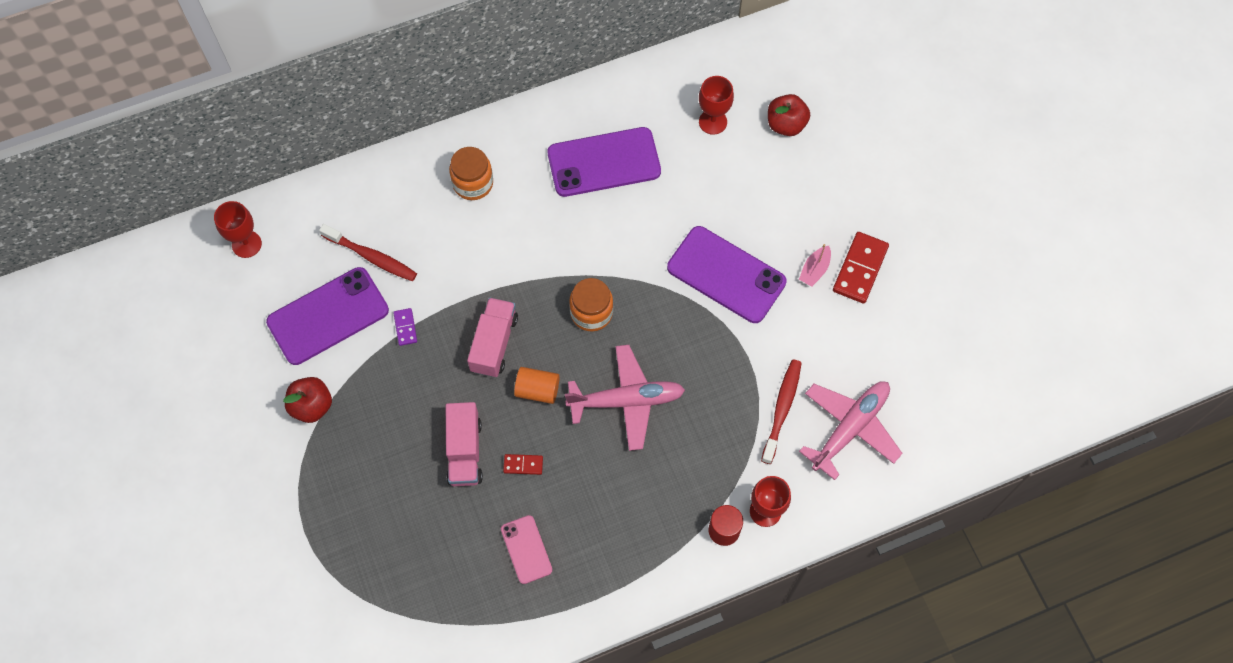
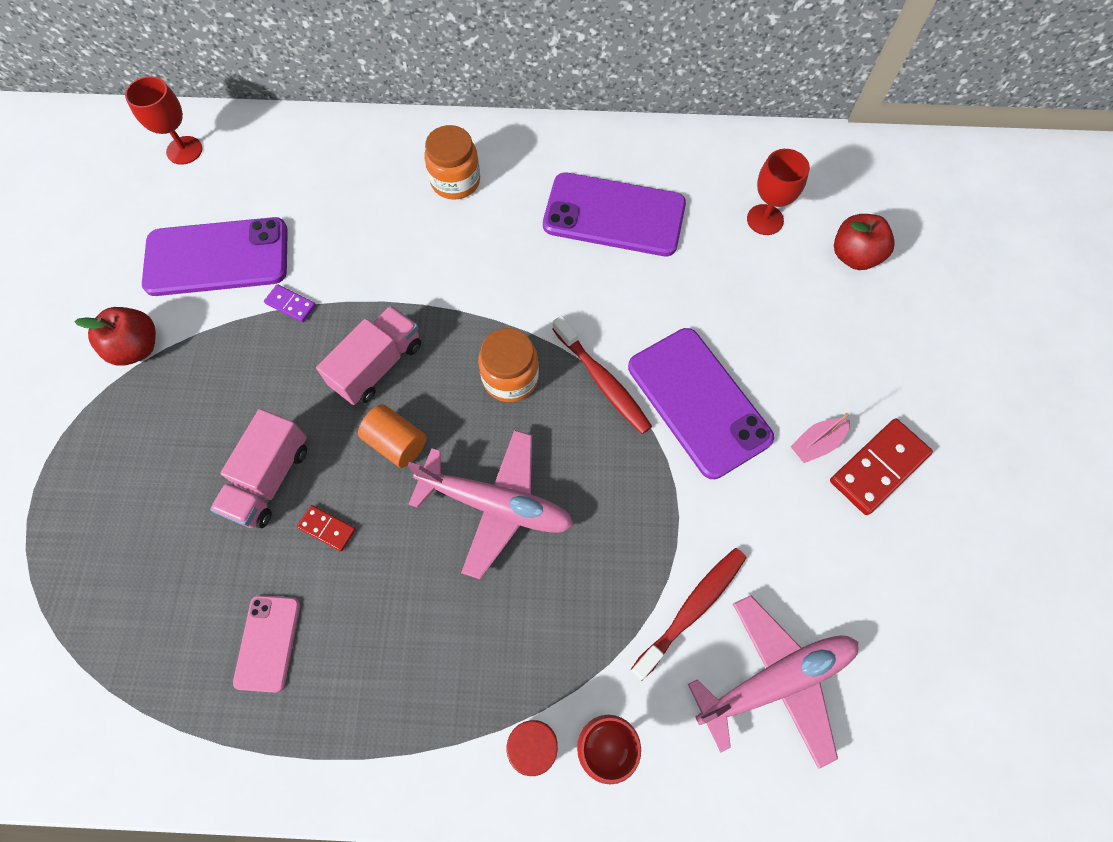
camera: 25 degrees right, 0 degrees up
red toothbrush [319,224,417,281] -> red toothbrush moved to [552,315,652,434]
purple domino [393,308,417,346] -> purple domino turned 75 degrees counterclockwise [264,284,316,322]

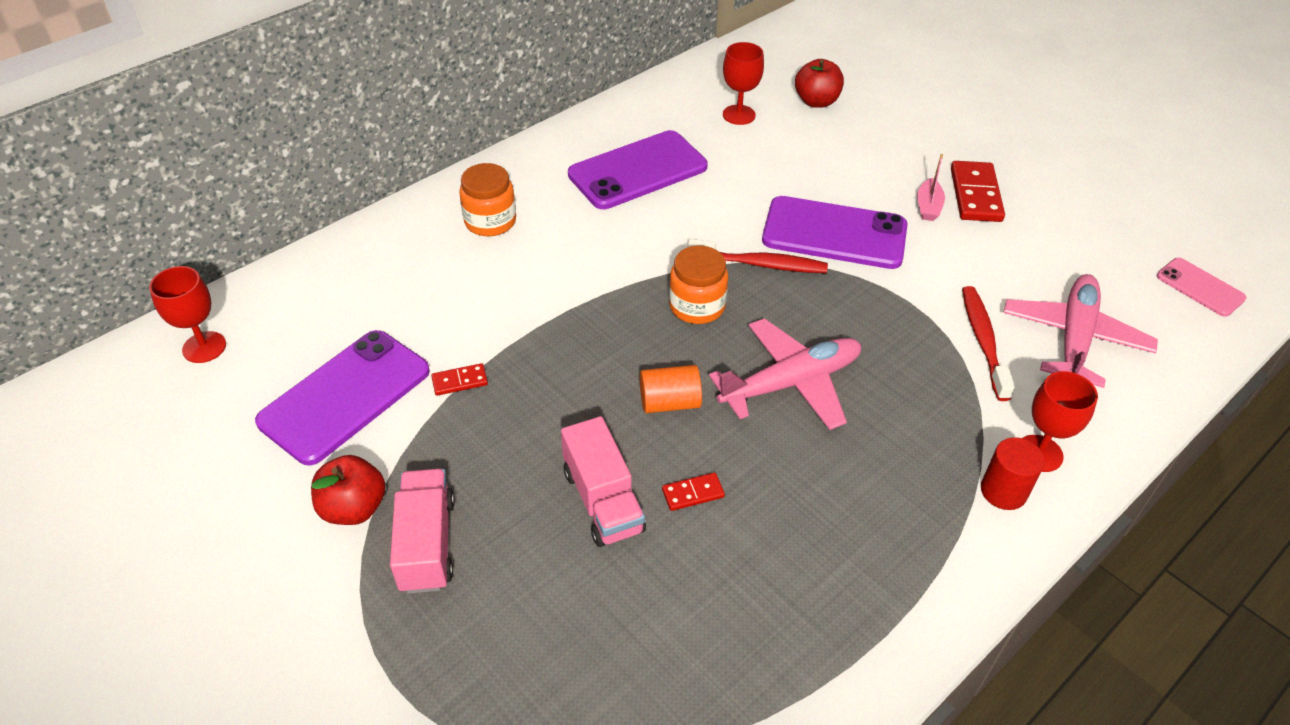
camera: 45 degrees left, 20 degrees down
pink phone [233,595,300,693] -> pink phone moved to [1157,258,1246,317]
purple domino [264,284,316,322] -> red domino [431,363,488,396]
pink truck [316,306,421,405] -> pink truck moved to [390,469,455,594]

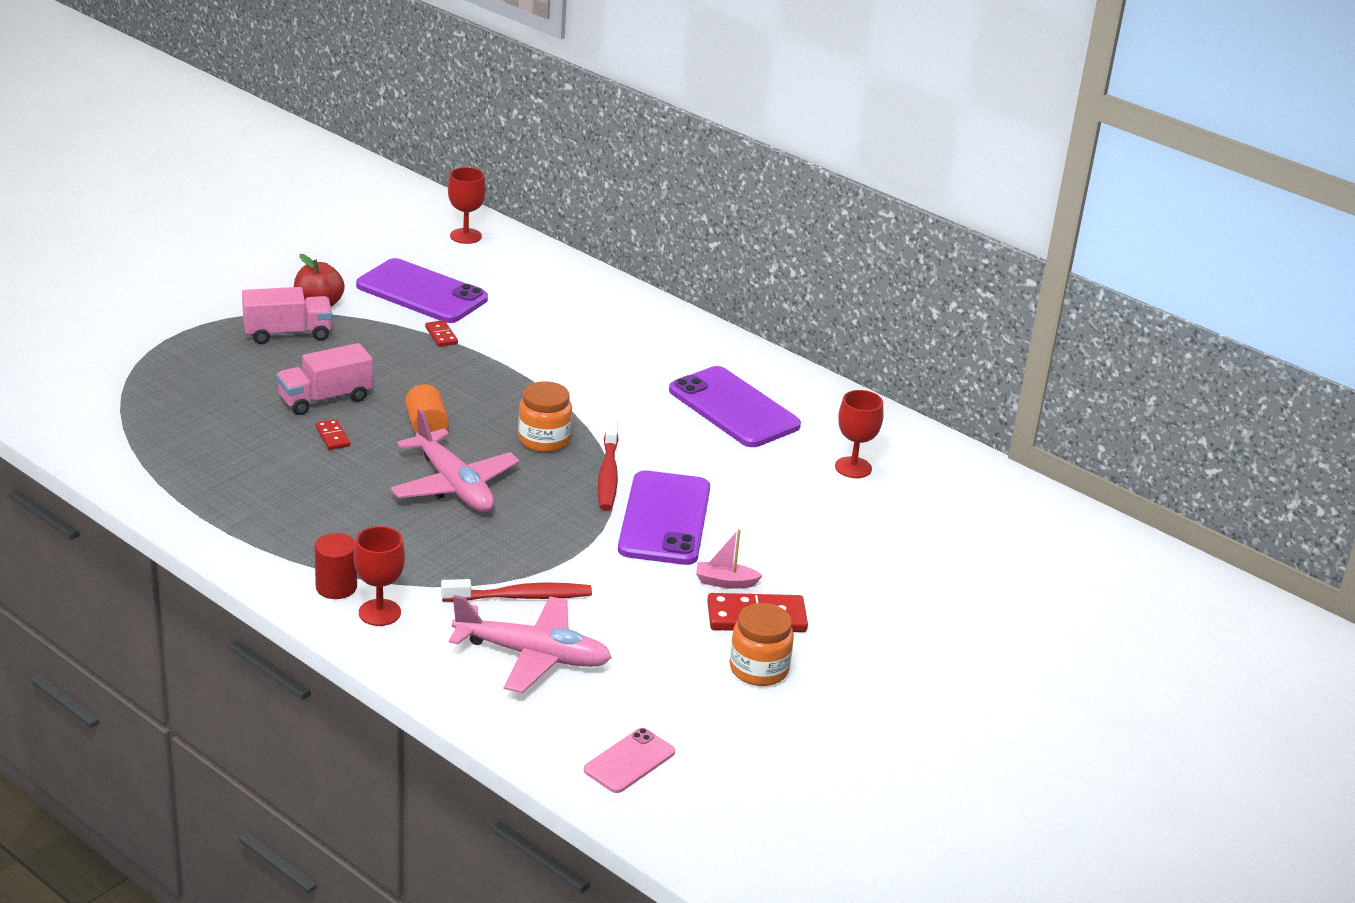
camera: 80 degrees right, 15 degrees down
orange jar [459,163,516,236] -> orange jar moved to [730,603,794,686]
red apple [795,59,844,108] -> none

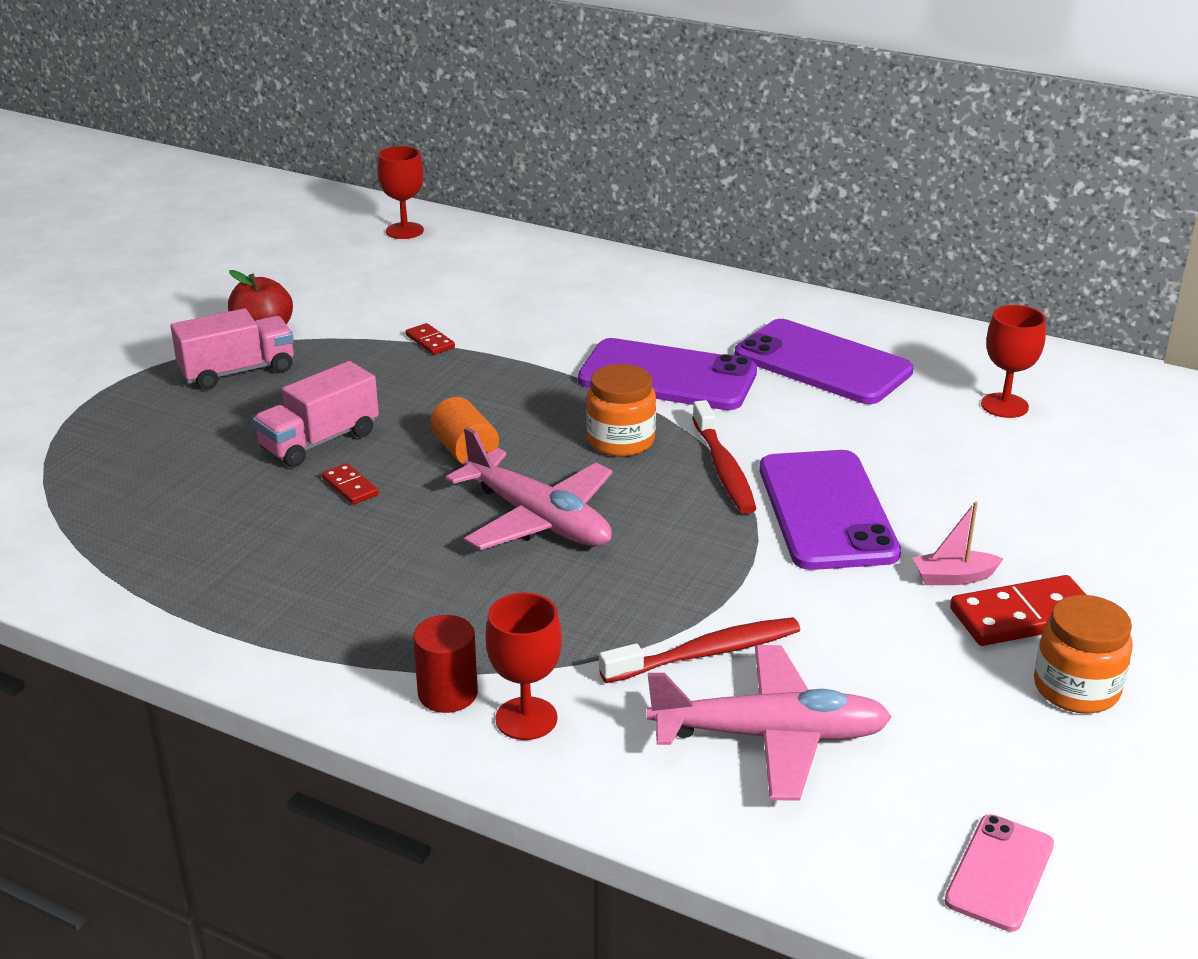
camera: 10 degrees left, 0 degrees up
purple phone [356,258,488,323] -> purple phone moved to [578,338,757,410]

